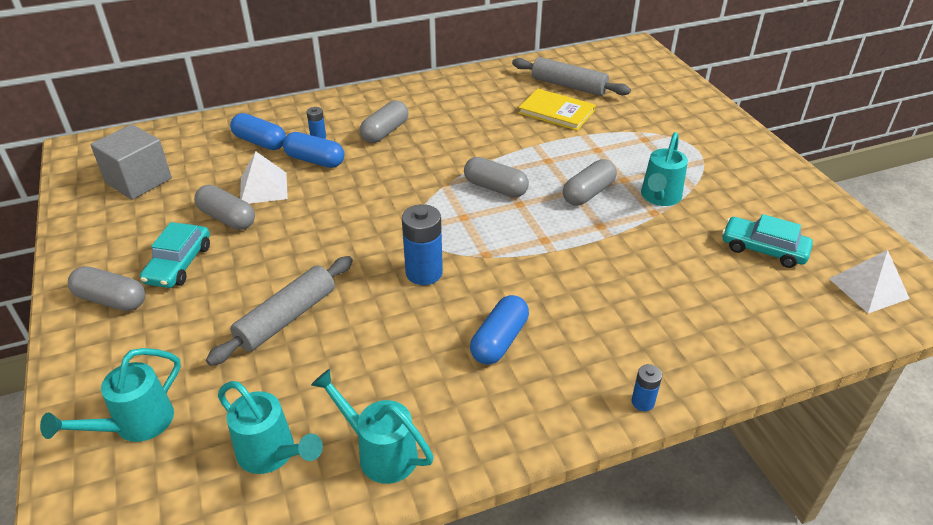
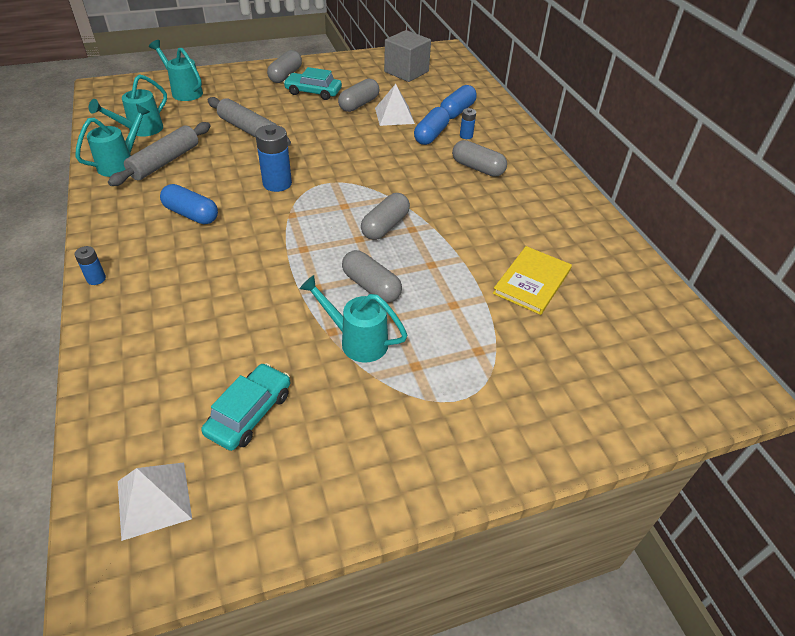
camera: 90 degrees right, 5 degrees up
grey rolling pin [512,57,631,96] -> grey rolling pin moved to [108,122,210,186]

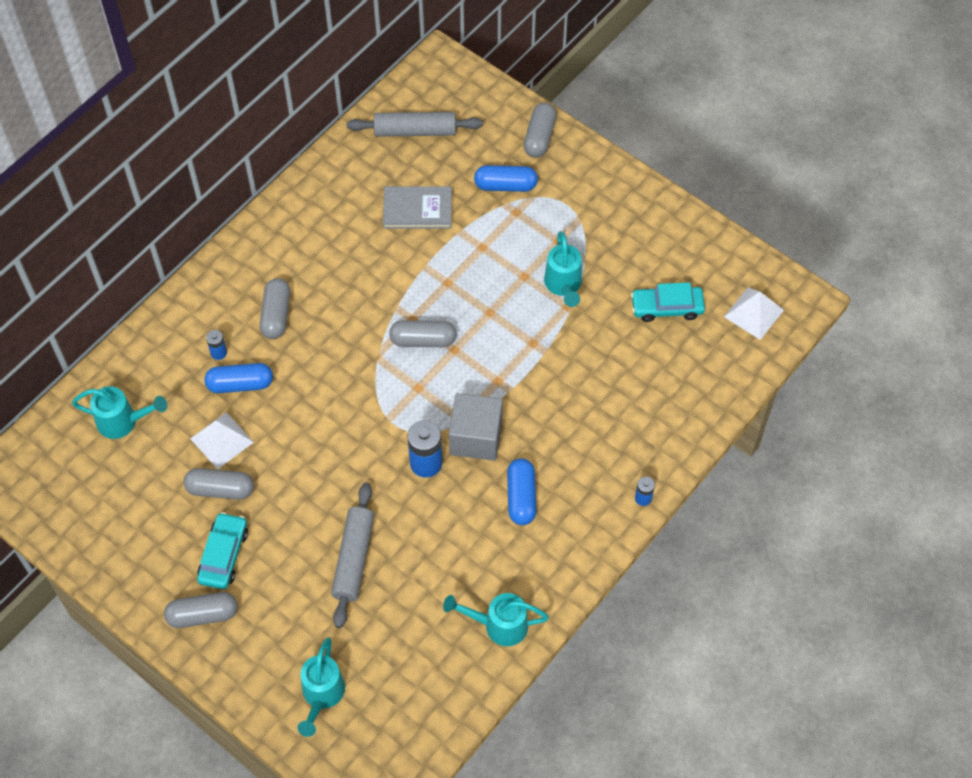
camera: 120 degrees left, 15 degrees up
turquoise watering can [89,74,167,136] -> turquoise watering can moved to [72,386,167,439]
grey rolling pin [108,122,210,186] -> grey rolling pin moved to [347,112,483,137]
turquoise car [283,67,342,100] -> turquoise car turned 150 degrees counterclockwise [197,512,248,589]
grey capsule [342,250,402,303] -> grey capsule moved to [523,103,557,158]
grey cube [384,30,431,82] -> grey cube moved to [449,393,503,461]
blue capsule [440,85,477,119] -> blue capsule moved to [474,165,538,192]
yellow book [493,246,572,315] -> grey book [383,186,452,229]

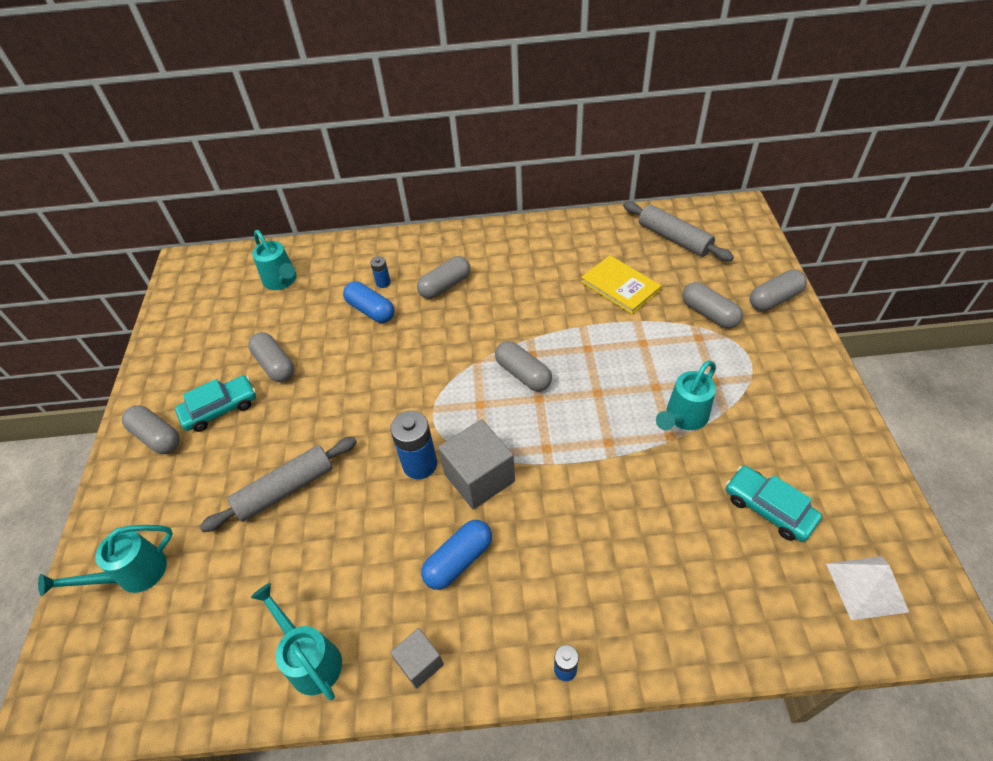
camera: 50 degrees right, 10 degrees down
white pyramid [190,412,254,469] -> none
grey book [383,186,452,229] -> yellow book [581,255,661,314]
blue capsule [474,165,538,192] -> grey capsule [682,282,743,329]
none -> grey cube [390,628,444,689]

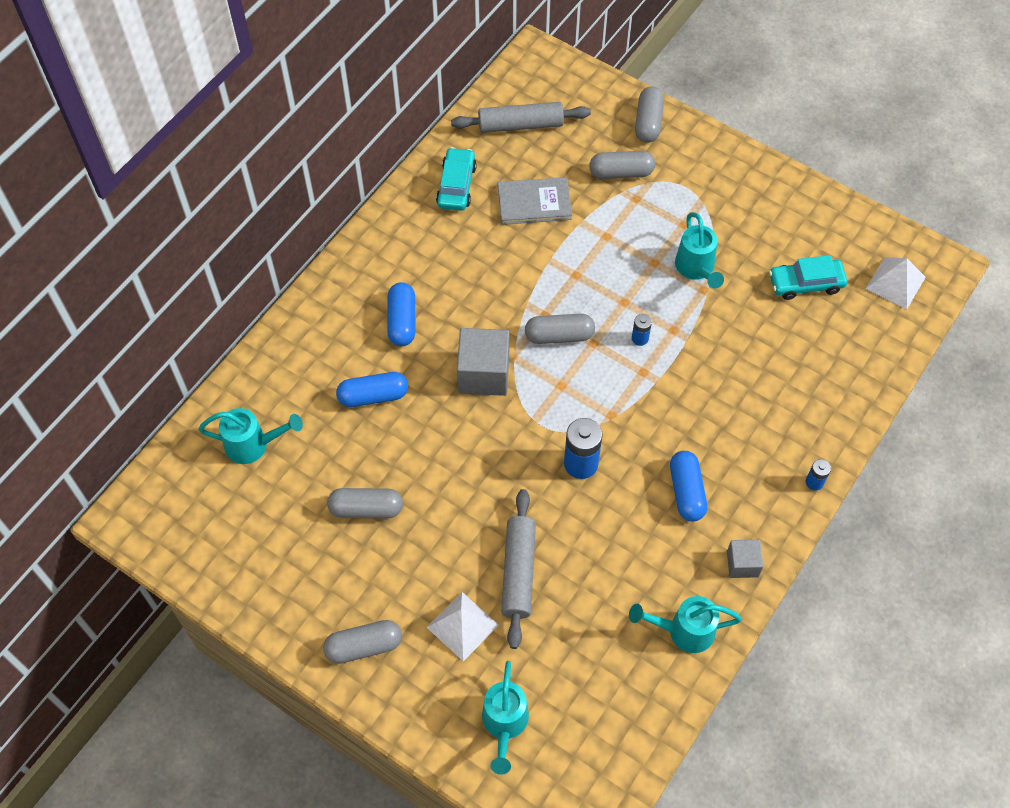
camera: 55 degrees left, 10 degrees up
turquoise car [175,375,256,432] -> turquoise car moved to [436,147,477,211]
blue battery [370,256,391,288] -> blue battery moved to [632,314,652,346]
grey capsule [417,256,471,299] -> blue capsule [387,282,415,346]
grey cube [438,419,515,509] -> grey cube moved to [457,328,509,396]
yellow book [581,255,661,314] -> grey book [498,177,572,225]
none -> white pyramid [426,592,499,661]

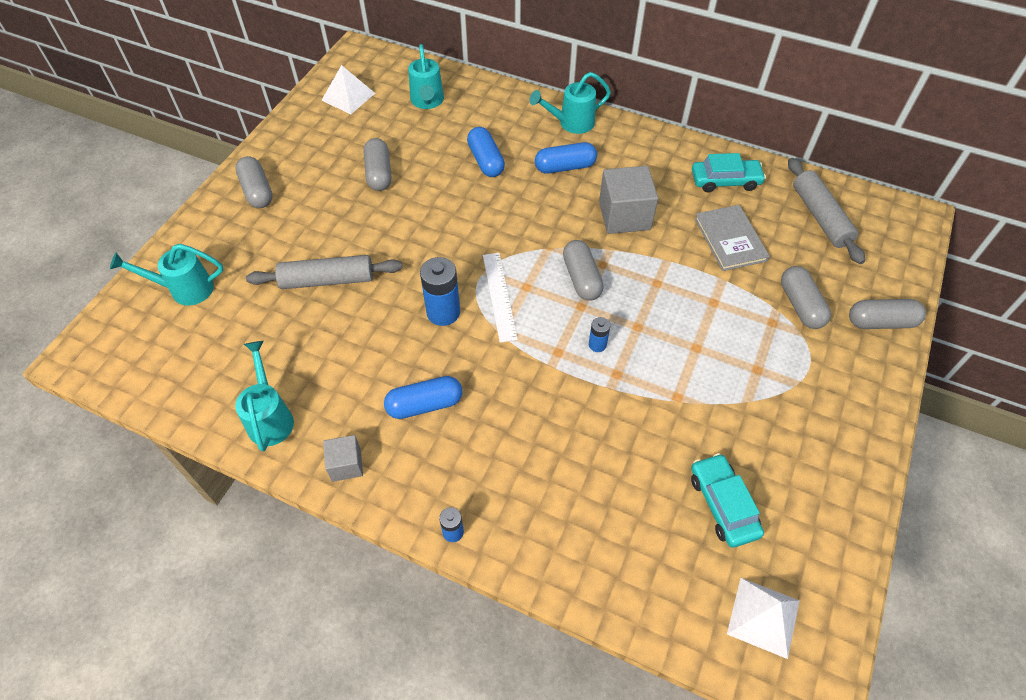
camera: 80 degrees right, 5 degrees down
white pyramid [426,592,499,661] -> white pyramid moved to [321,65,375,114]
grey cube [457,328,509,396] -> grey cube moved to [599,166,658,234]
turquoise watering can [675,212,724,289] -> turquoise watering can moved to [530,72,611,134]
none -> white ruler [483,253,518,342]

